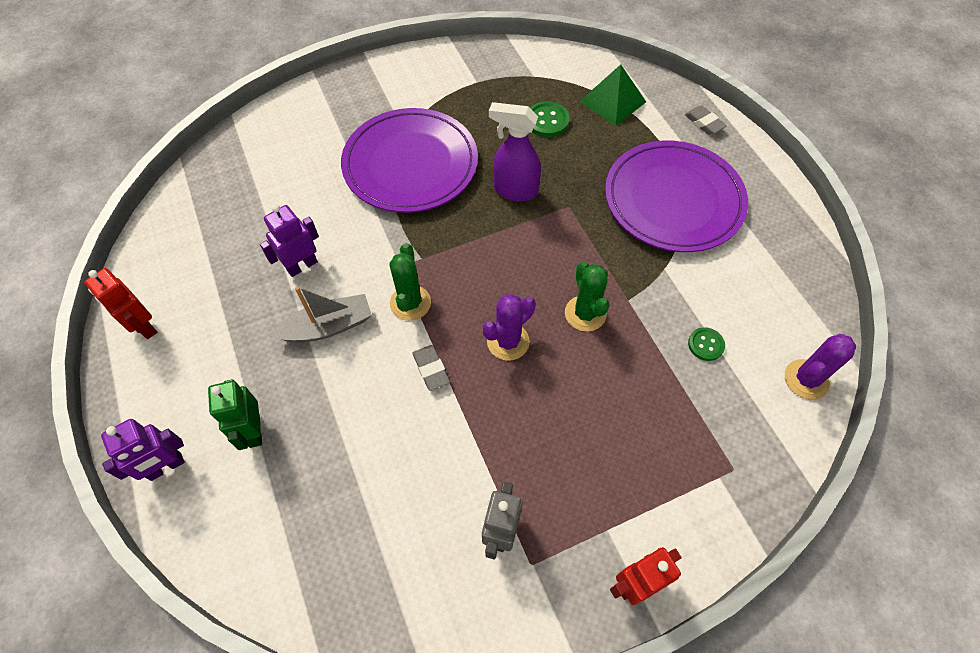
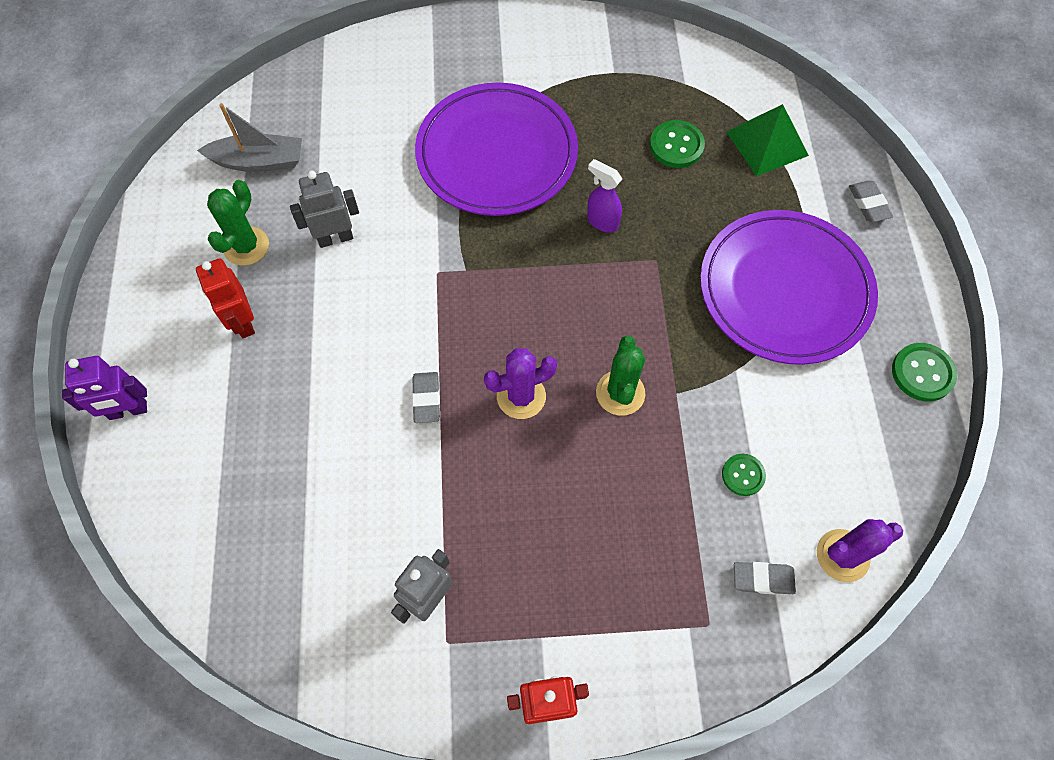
camera: 20 degrees right, 5 degrees up
red robot [84,268,157,339] -> red robot moved to [196,258,255,338]
green robot [208,379,262,450] -> none
purple robot [260,205,319,277] -> grey robot [290,170,359,248]
grey boat [270,287,372,343] -> grey boat moved to [197,103,302,172]
green cactus [389,243,431,321] -> green cactus moved to [207,180,269,265]
purple spray bottle [489,102,541,202] -> purple spray bottle [587,159,622,233], size x0.64
none -> grey eraser [734,562,796,594]
none -> green button [892,343,957,401]

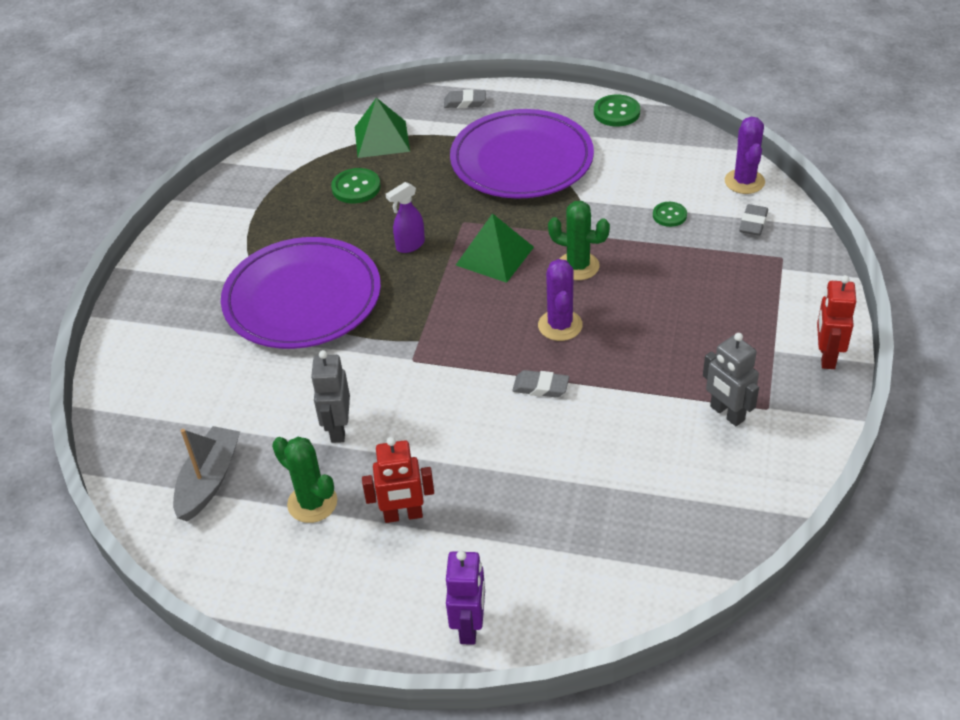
camera: 70 degrees left, 20 degrees down
none -> green pyramid [456,213,534,283]

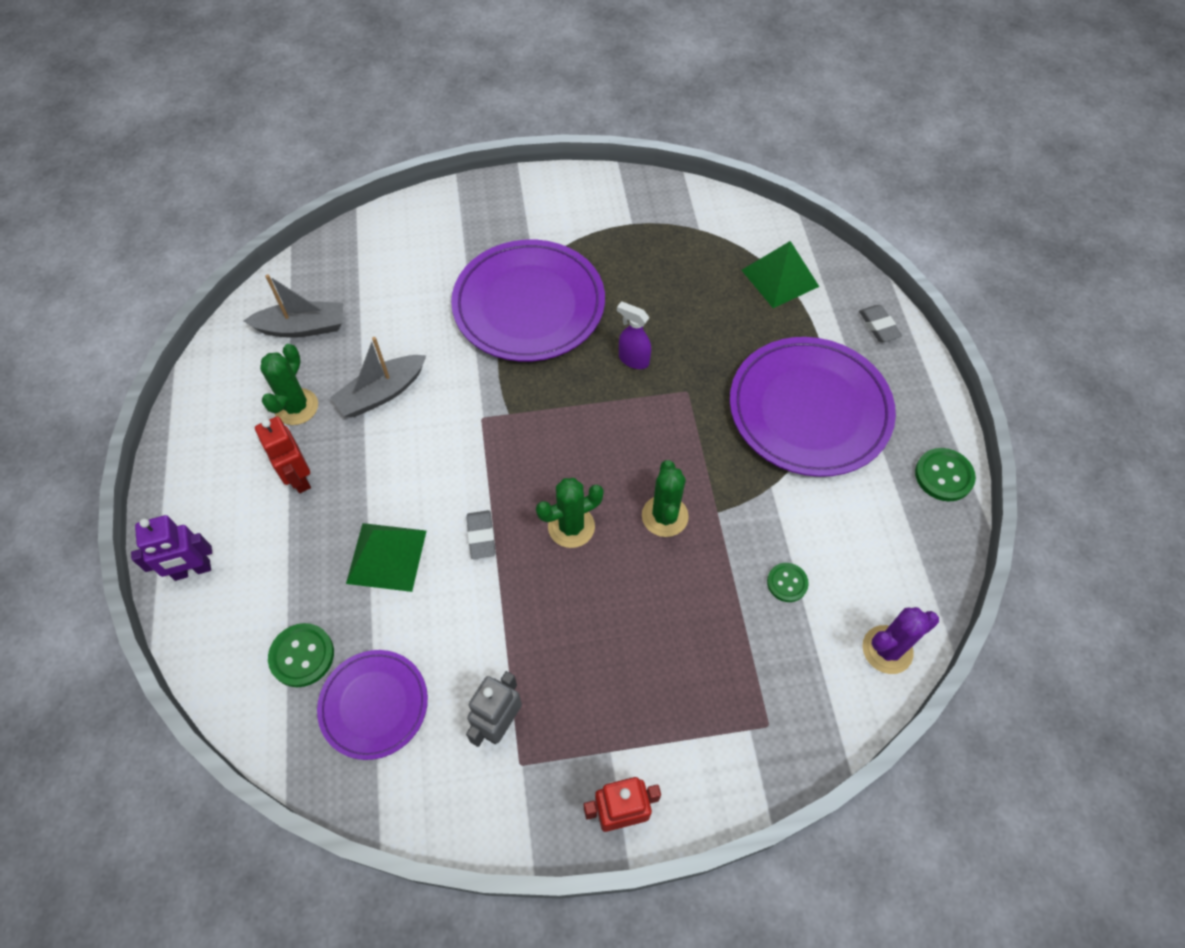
camera: 65 degrees right, 15 degrees up
grey robot [311,350,350,443] -> grey boat [330,337,426,417]
green button [331,168,381,204] -> green button moved to [268,623,334,687]
green pyramid [456,213,534,283] -> green pyramid moved to [346,523,426,592]
purple cactus [538,259,583,341] -> green cactus [536,478,604,548]
grey eraser [739,204,768,236] -> none
none -> purple plate [317,650,428,760]

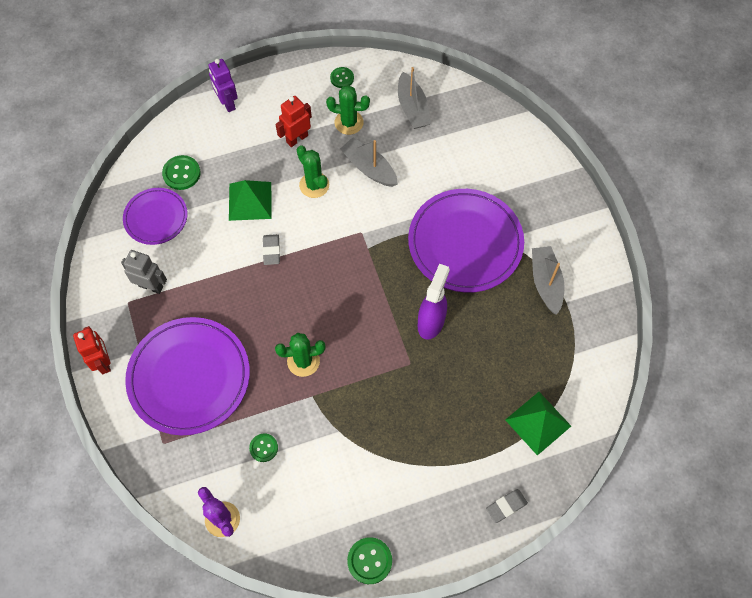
camera: 80 degrees right, 5 degrees up
grey eraser [466,510,496,559] -> grey eraser turned 75 degrees counterclockwise [263,234,280,265]
green cactus [536,478,604,548] -> green cactus moved to [297,145,329,198]
purple spray bottle [617,301,651,369] -> purple spray bottle [418,263,450,340], size x1.55
purple plate [730,337,896,477] -> purple plate moved to [125,317,250,435]
none -> green button [330,67,354,88]
none -> grey boat [532,246,565,315]

